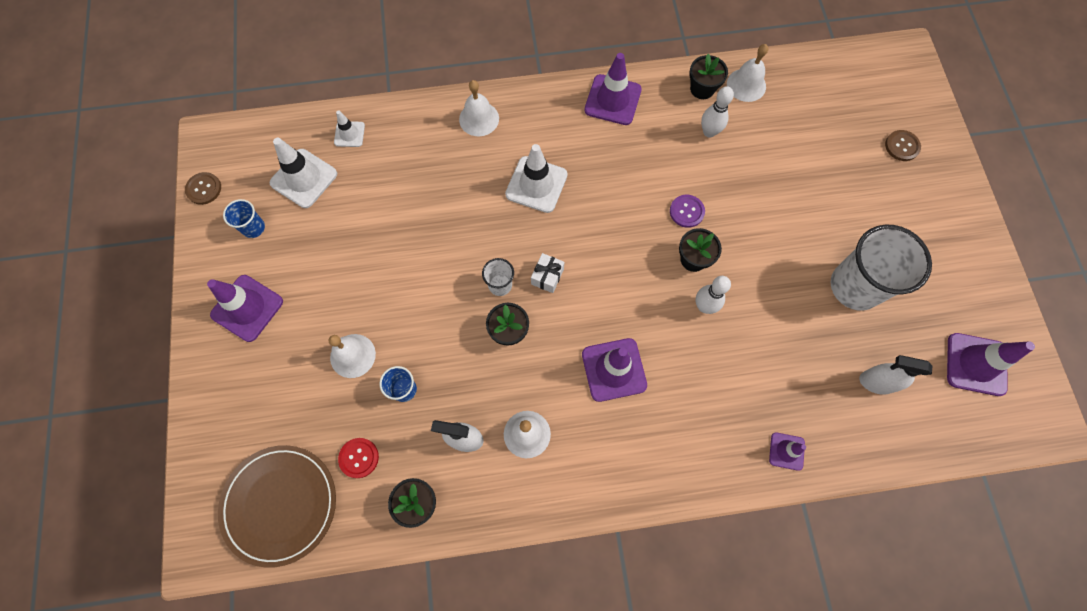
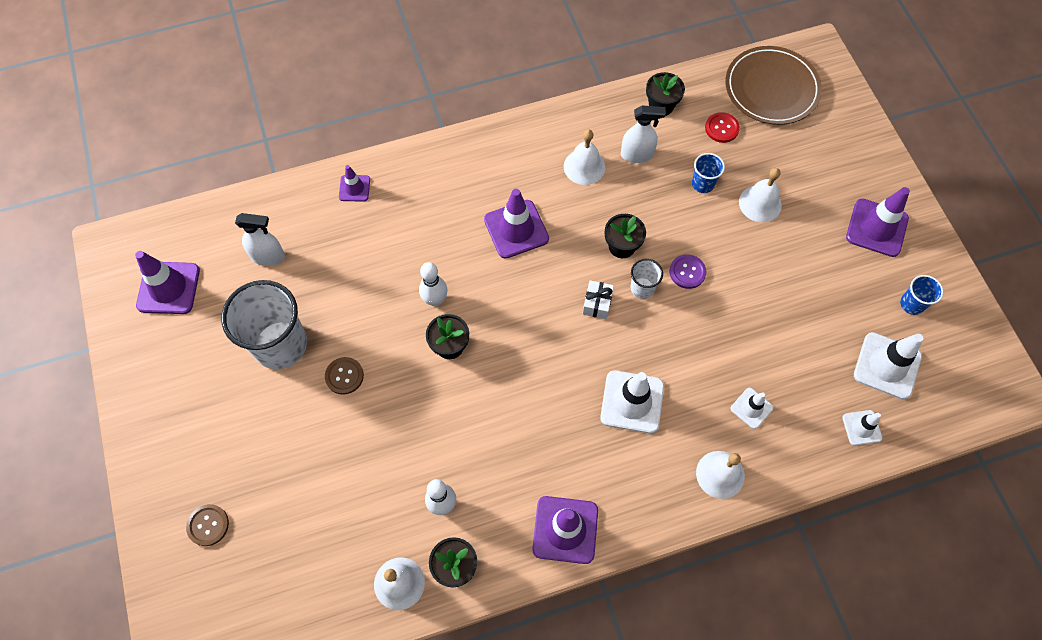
camera: 170 degrees right, 5 degrees down
brown button [185,172,221,205] -> brown button moved to [325,357,364,395]
purple button [670,195,705,228] -> purple button moved to [669,254,706,289]
none -> white traffic cone [731,388,773,429]

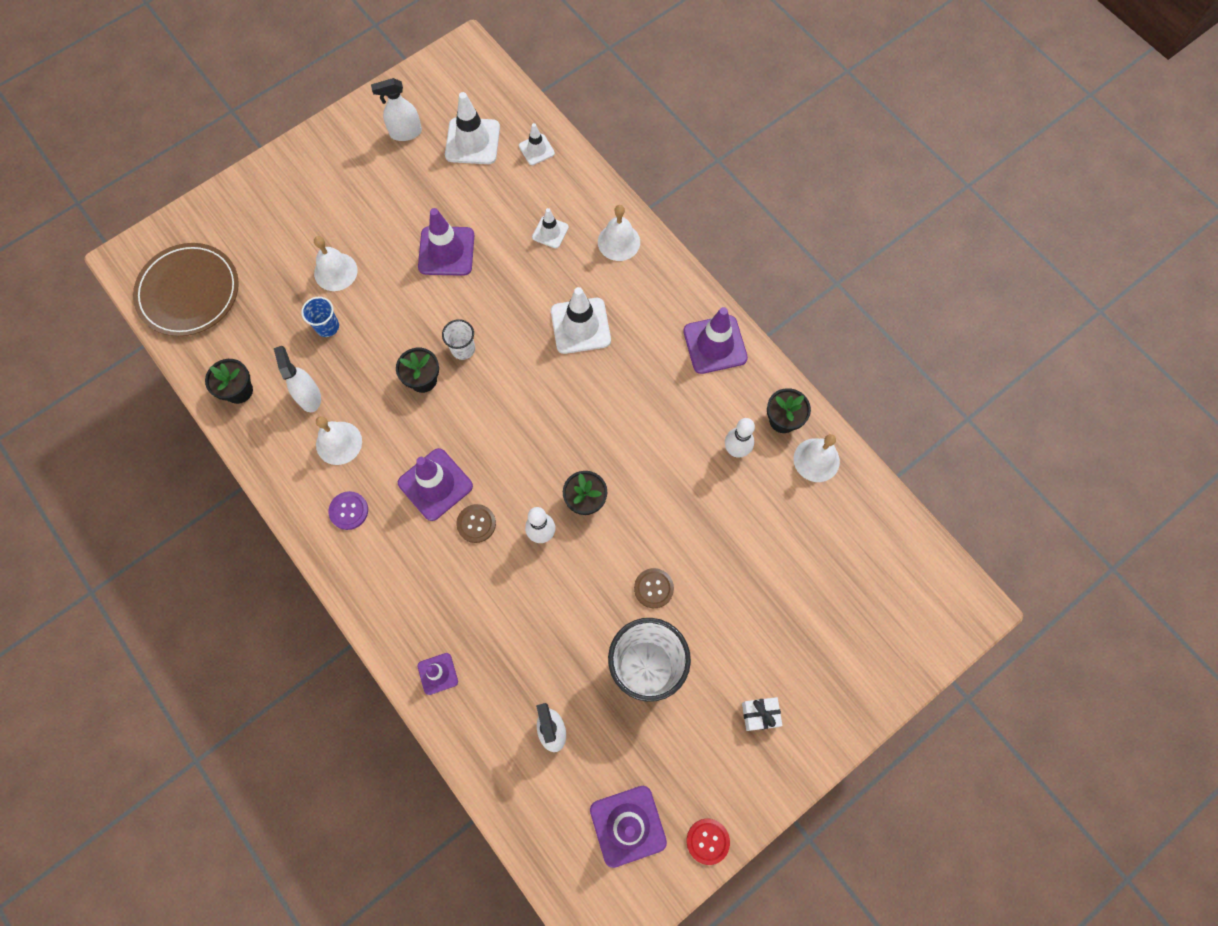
camera: 110 degrees left, 5 degrees up
brown button [186,504,229,546] -> brown button moved to [456,504,496,543]
white gift [583,280,614,319] -> white gift moved to [742,697,782,731]
purple button [669,254,706,289] -> purple button moved to [328,491,368,530]
red button [705,112,740,143] -> red button moved to [687,818,730,865]
purple traffic cone [846,187,910,257] -> purple traffic cone moved to [418,208,474,276]
blue cup [900,275,943,315] -> white spray bottle [371,78,422,141]

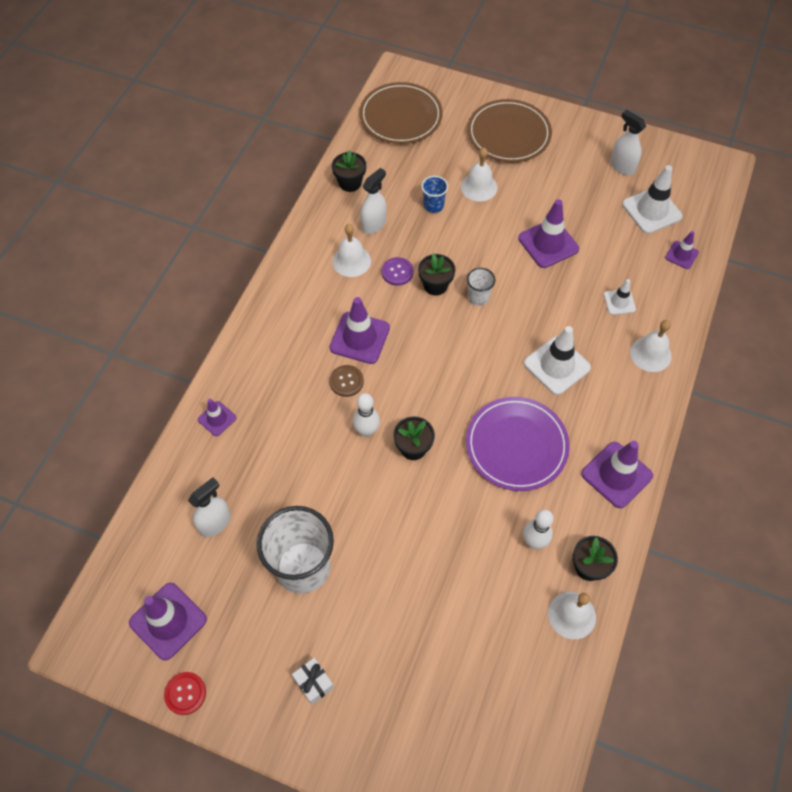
camera: 60 degrees right, 10 degrees down
purple button [328,491,368,530] -> purple button moved to [381,257,413,286]
white traffic cone [519,123,555,165] -> purple traffic cone [665,231,699,269]
brown button [634,568,674,608] -> none
none -> purple plate [466,397,570,491]
none -> brown plate [467,99,552,163]

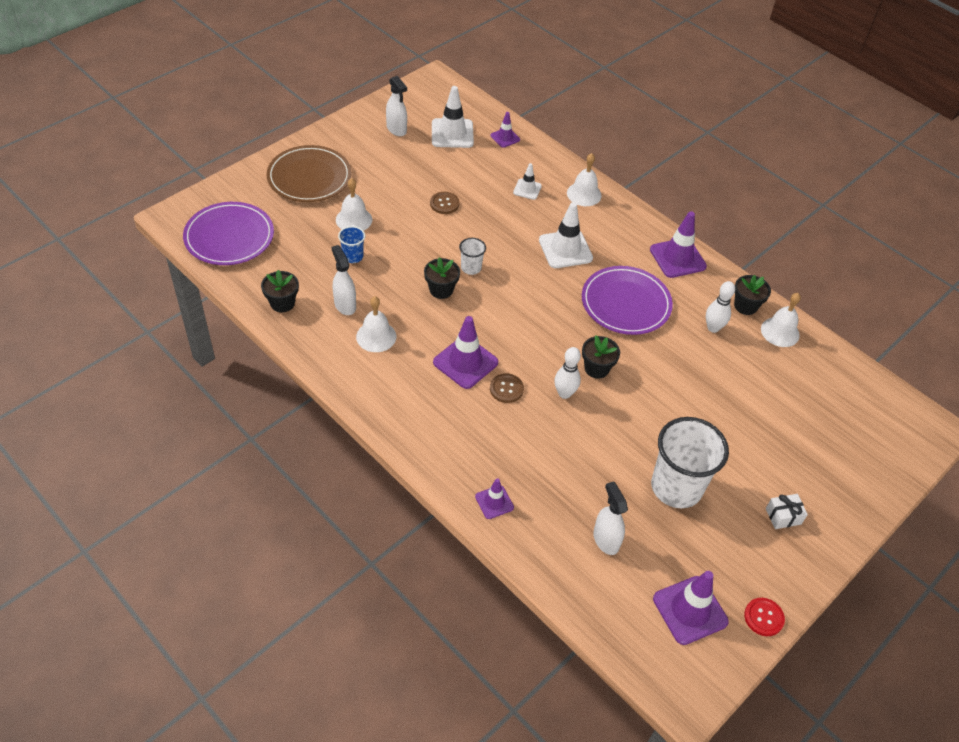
camera: 70 degrees left, 10 degrees down
brown plate [359,82,443,144] -> purple plate [183,202,274,265]
purple button [381,257,413,286] -> none
purple traffic cone [518,199,579,268] -> brown button [430,192,460,214]
white spray bottle [610,110,646,175] -> white spray bottle turned 105 degrees counterclockwise [386,76,407,136]

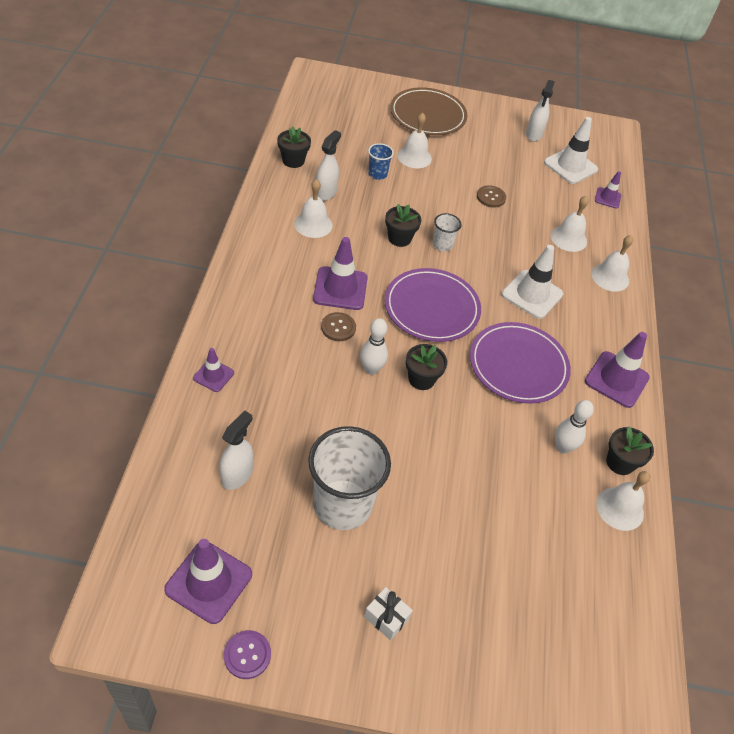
camera: 50 degrees right, 0 degrees up
purple plate [183,202,274,265] -> purple plate moved to [385,268,481,342]
white traffic cone [513,163,542,200] -> white bell [551,196,589,252]
red button [744,598,785,636] -> purple button [224,630,271,679]

